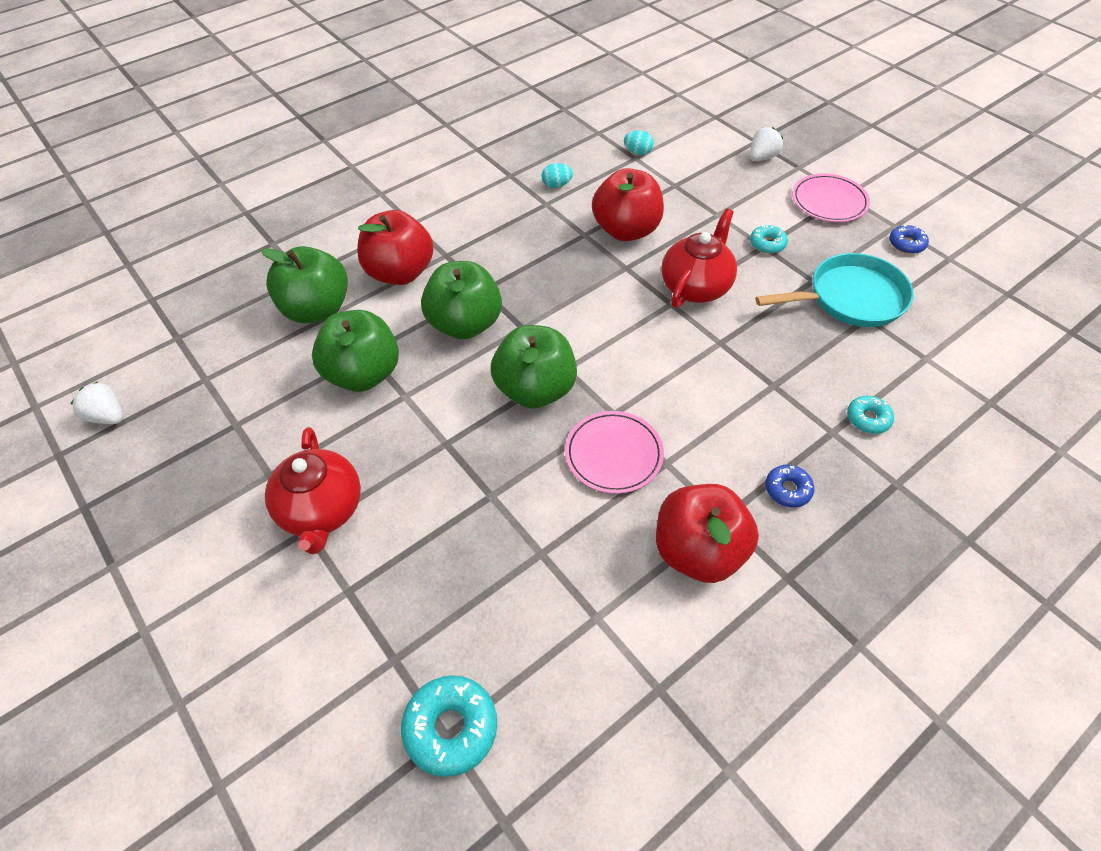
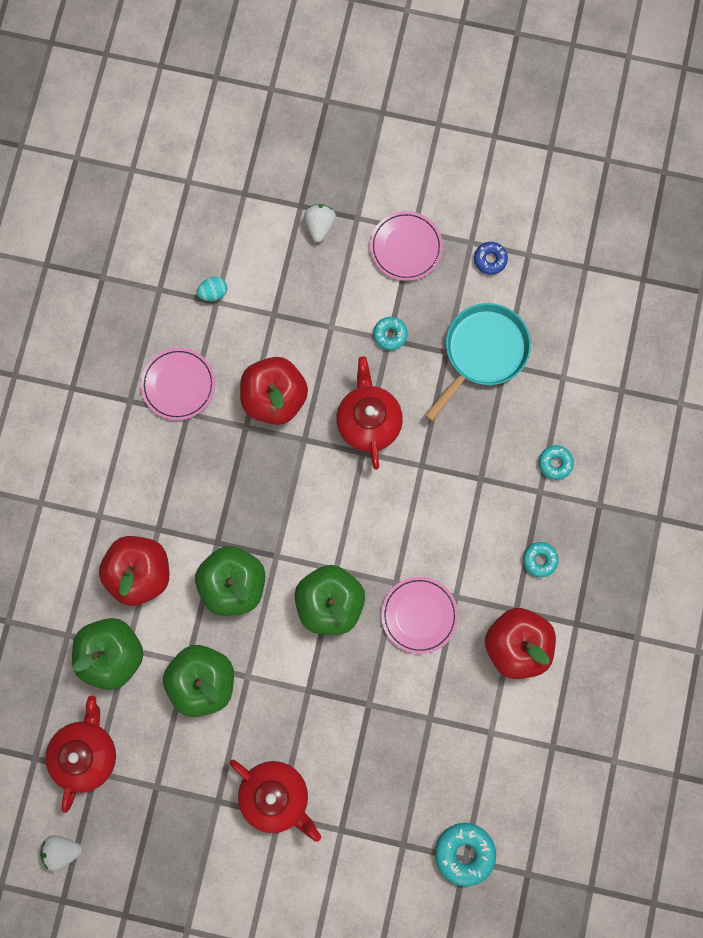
camera: 40 degrees left, 25 degrees up
turquoise egg [542,163,573,188] -> pink plate [141,348,215,420]
blue donut [765,465,814,508] -> turquoise donut [523,542,559,577]
none -> red teapot [45,696,116,813]

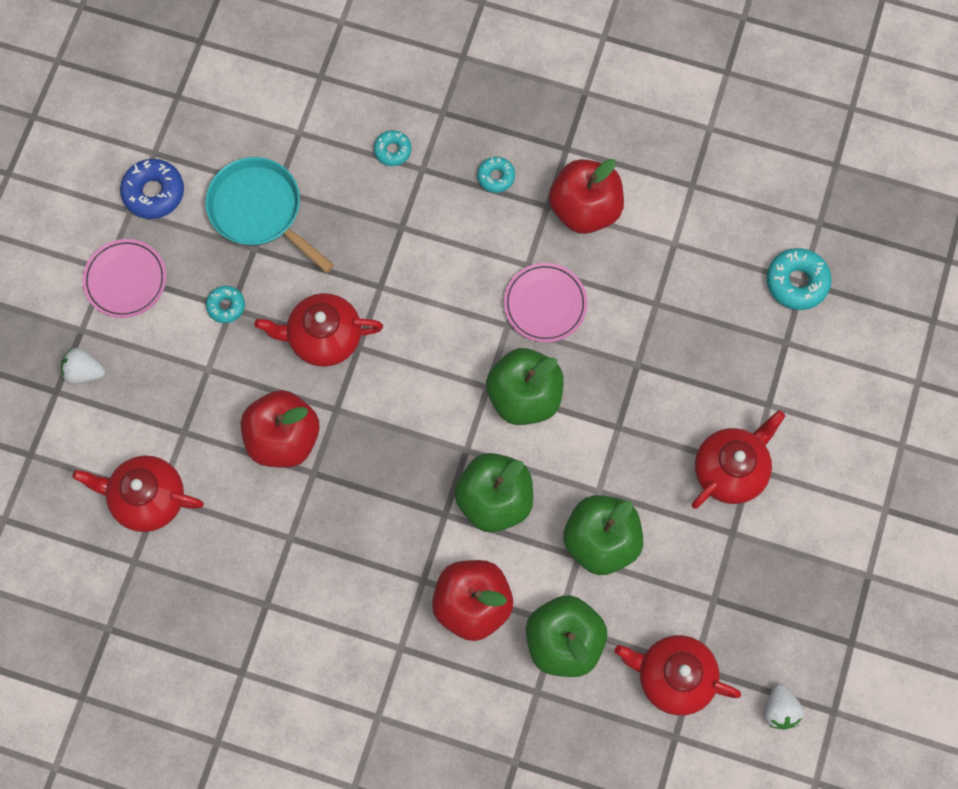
camera: 85 degrees left, 5 degrees down
pink plate [141,348,215,420] -> none
turquoise egg [197,277,227,301] -> red teapot [72,455,204,532]
blue donut [474,242,508,275] -> blue donut [120,159,184,219], size x1.66

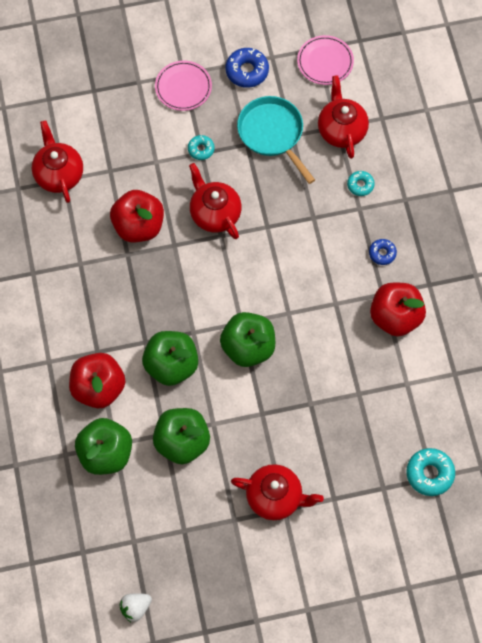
camera: 60 degrees right, 5 degrees down
white strawberry [61,348,105,384] -> none
turquoise pan [205,157,334,273] -> turquoise pan turned 45 degrees counterclockwise [237,96,315,184]
turquoise donut [477,157,515,193] -> blue donut [369,239,397,265]
pink plate [504,263,588,343] -> pink plate moved to [297,35,354,85]
red teapot [615,635,741,715] -> red teapot moved to [318,75,369,159]

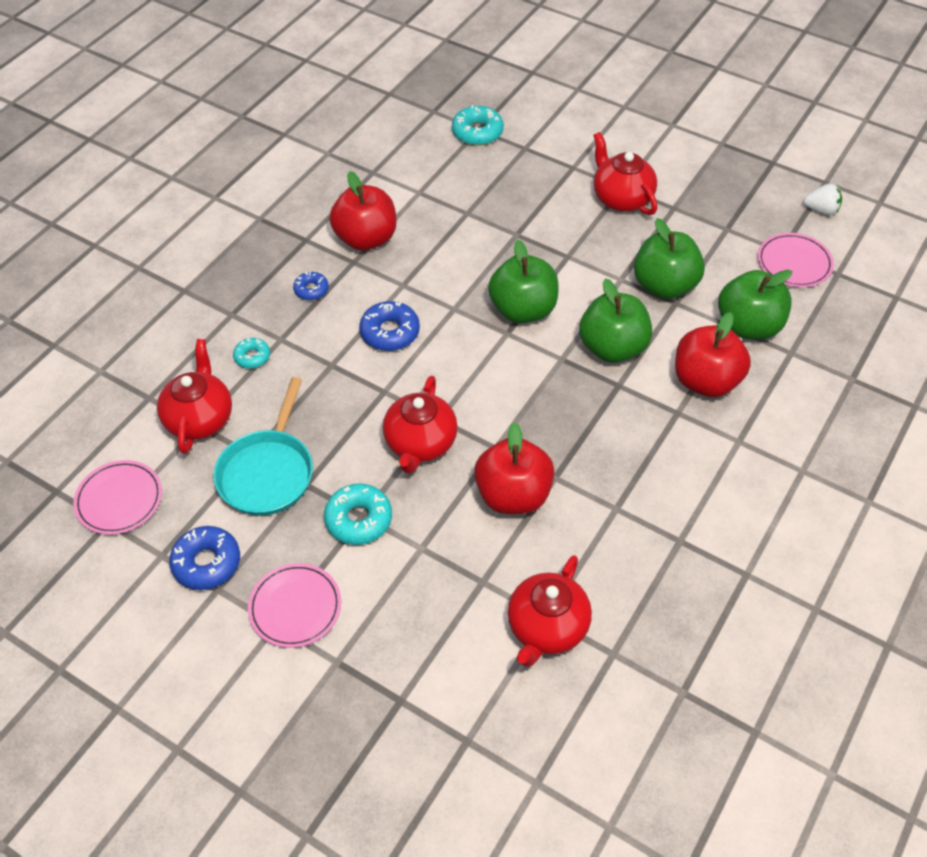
camera: 135 degrees left, 15 degrees down
turquoise donut [188,135,215,160] -> turquoise donut [324,483,392,545], size x1.66
red teapot [318,75,369,159] -> red teapot turned 150 degrees clockwise [157,339,232,454]
none -> blue donut [359,301,420,351]
none -> pink plate [757,233,834,287]

